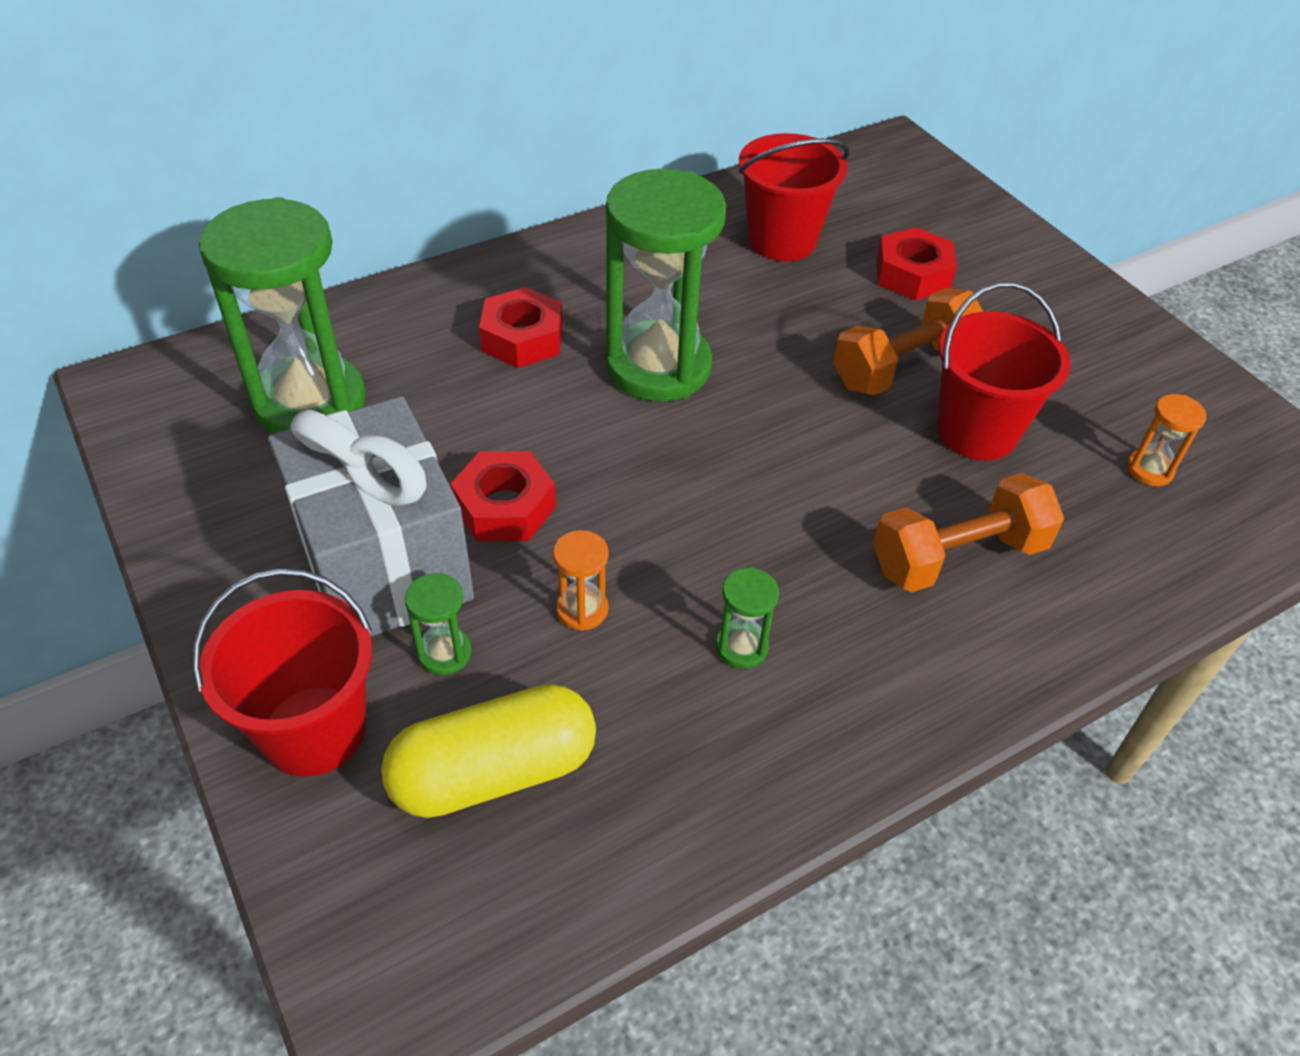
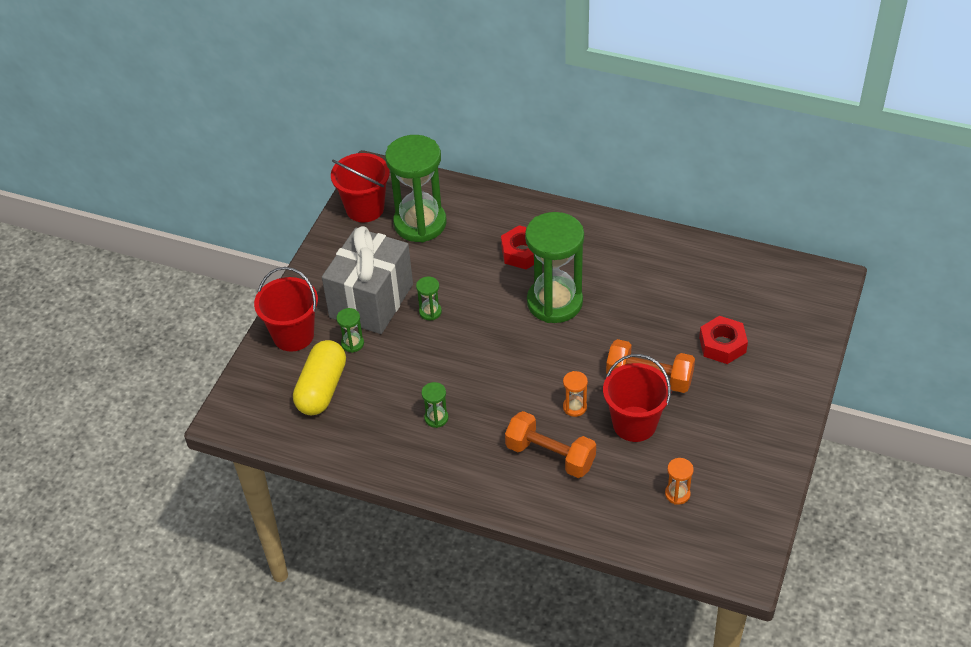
camera: 55 degrees right, 0 degrees up
yellow capsule [381,684,596,818] -> yellow capsule turned 75 degrees clockwise [293,340,346,415]
red nut [450,451,556,541] -> green hourglass [416,276,442,320]
orange hourglass [553,530,609,631] -> orange hourglass moved to [563,371,588,417]
red bucket [739,133,849,261] -> red bucket moved to [331,153,390,222]

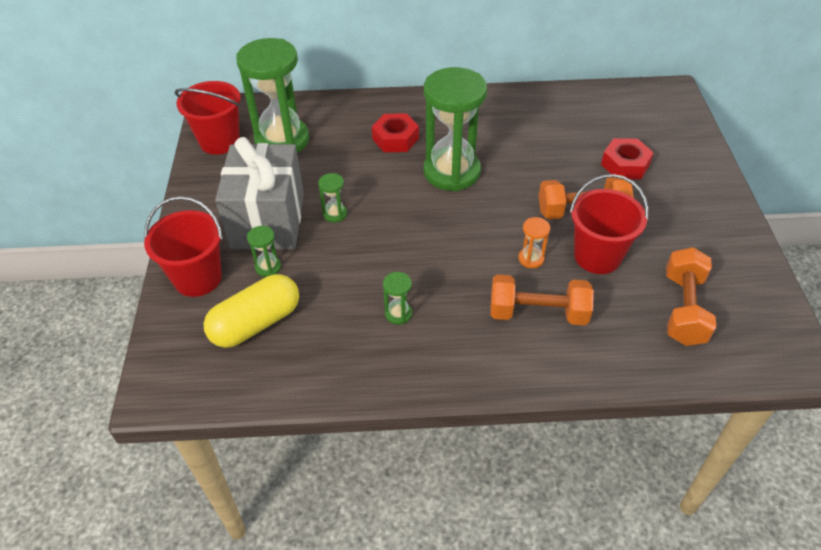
camera: 25 degrees left, 0 degrees up
yellow capsule [293,340,346,415] -> yellow capsule turned 60 degrees clockwise [204,274,299,348]
orange hourglass [665,458,694,505] -> orange dumbbell [666,247,716,346]

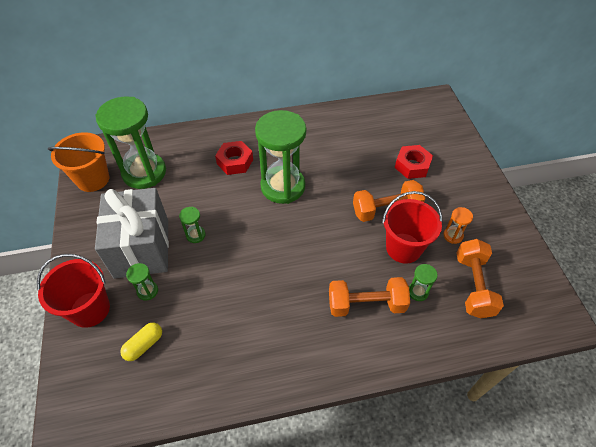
camera: 10 degrees left, 5 degrees up
red bucket [175,81,241,155] -> orange bucket [48,132,109,192]
yellow capsule [204,274,299,348] -> yellow capsule [120,323,162,361], size x0.55
green hourglass [383,272,412,325] -> green hourglass moved to [409,264,438,301]
orange hourglass [518,217,550,268] -> orange hourglass moved to [444,207,473,244]

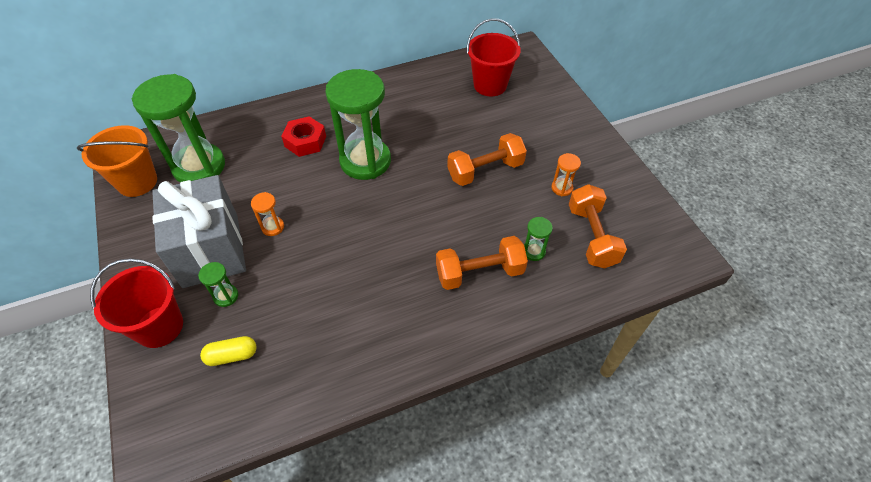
camera: 10 degrees left, 0 degrees up
yellow capsule [120,323,162,361] -> yellow capsule turned 45 degrees clockwise [200,336,256,366]
green hourglass [179,207,206,243] -> orange hourglass [251,192,284,236]
red bucket [382,191,442,264] -> red bucket moved to [467,18,521,96]
red nut [395,145,433,179] -> none

